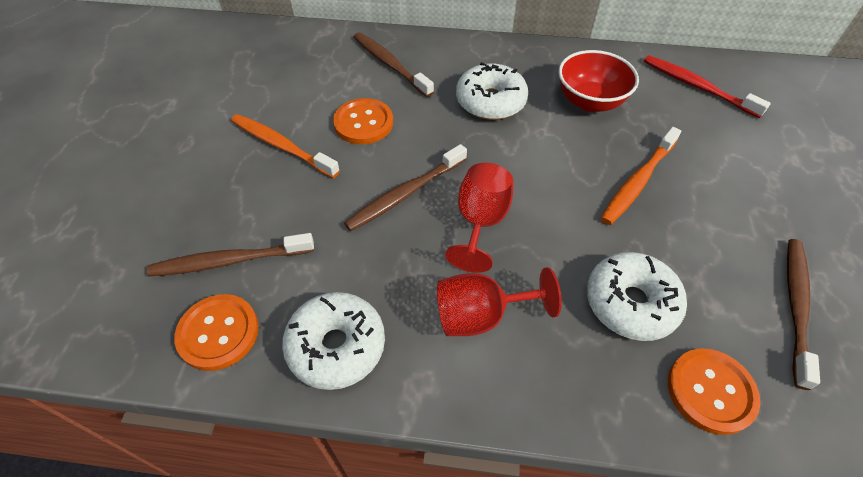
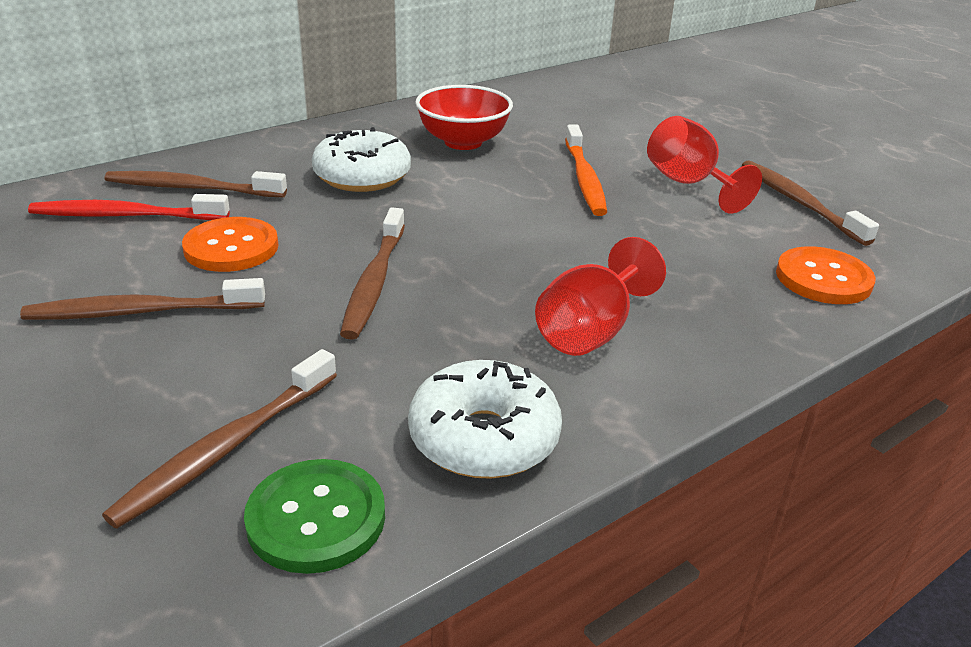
camera: 45 degrees left, 20 degrees down
orange button [174,294,259,371] -> green button [244,459,385,574]
orange toothbrush [231,114,340,178] -> brown toothbrush [20,278,265,320]
red goblet [445,163,514,273] -> red goblet moved to [647,116,762,213]
white donut [587,252,687,341] -> none
red toothbrush [644,55,771,118] -> red toothbrush moved to [28,194,230,220]

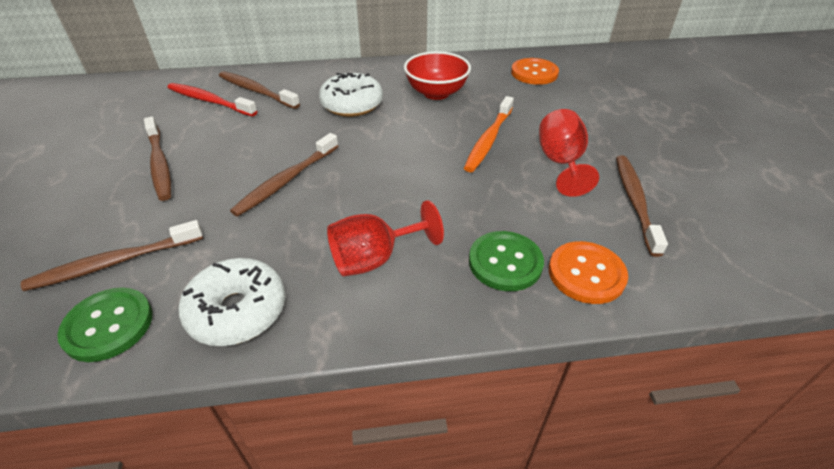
camera: 30 degrees right, 10 degrees up
brown toothbrush [20,278,265,320] -> brown toothbrush turned 135 degrees counterclockwise [144,116,171,201]
orange button [182,217,278,272] -> orange button moved to [511,58,559,85]
none -> green button [469,231,544,291]

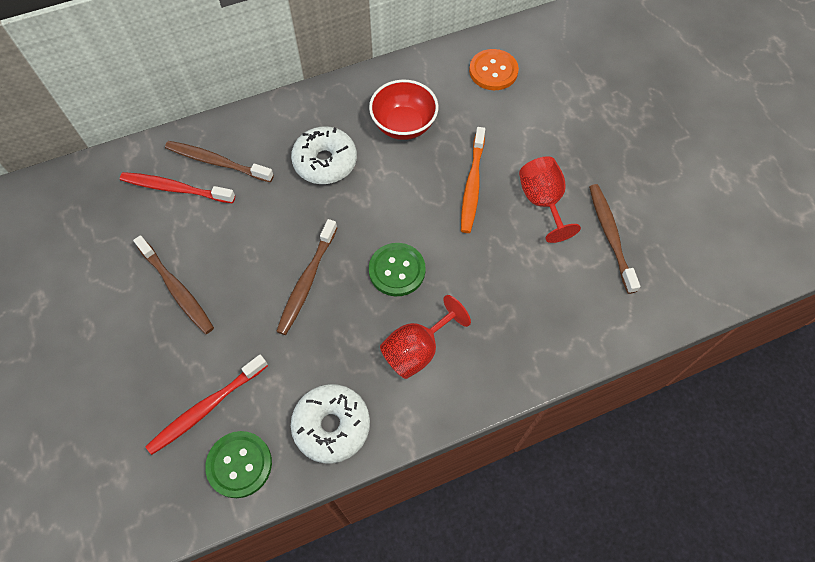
camera: 15 degrees left, 20 degrees up
brown toothbrush [21,220,203,291] -> red toothbrush [146,355,268,455]
green button [469,231,544,291] -> green button moved to [369,243,426,296]
orange button [549,241,628,304] -> none

